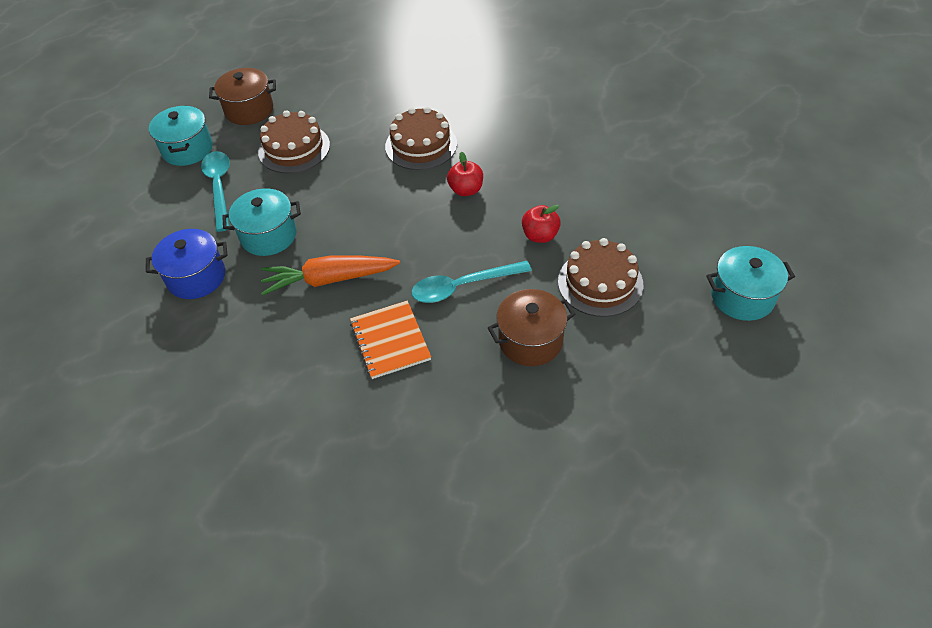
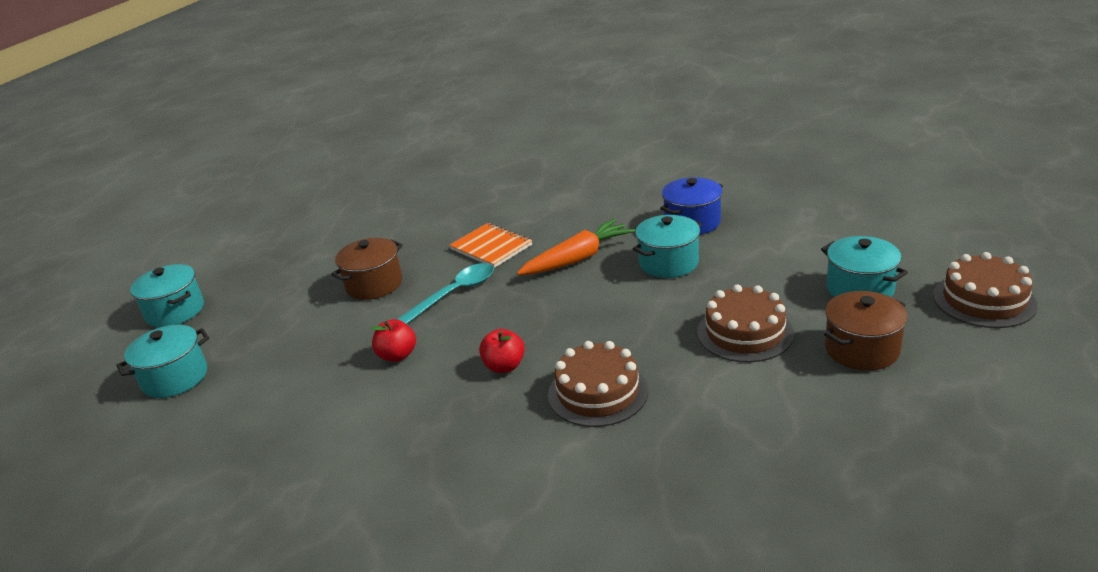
camera: 155 degrees right, 20 degrees down
turquoise spoon [201,151,230,232] -> none
brown cake [558,238,643,317] -> brown cake moved to [933,252,1038,328]
none -> turquoise pot [130,264,204,327]

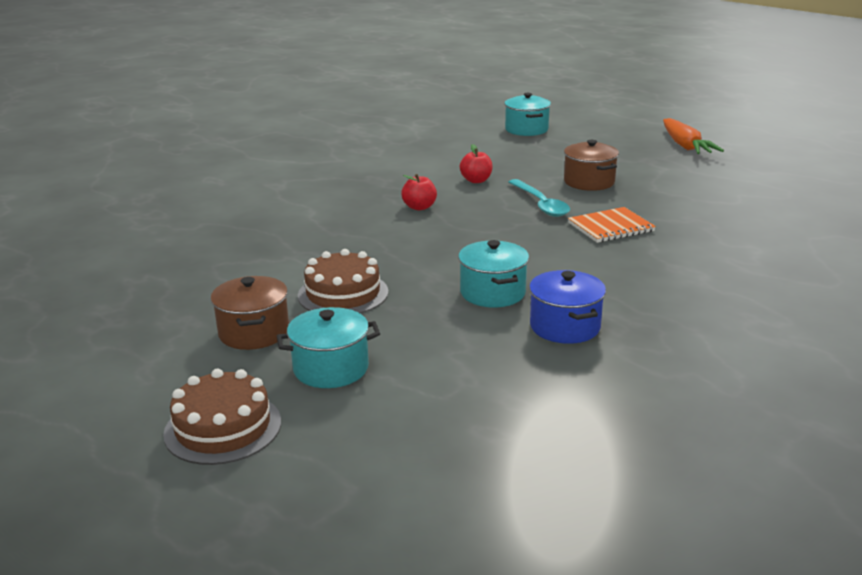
camera: 110 degrees right, 5 degrees down
turquoise pot [130,264,204,327] -> none
orange carrot [517,219,635,275] -> orange carrot moved to [663,118,724,154]
brown cake [548,341,648,427] -> none

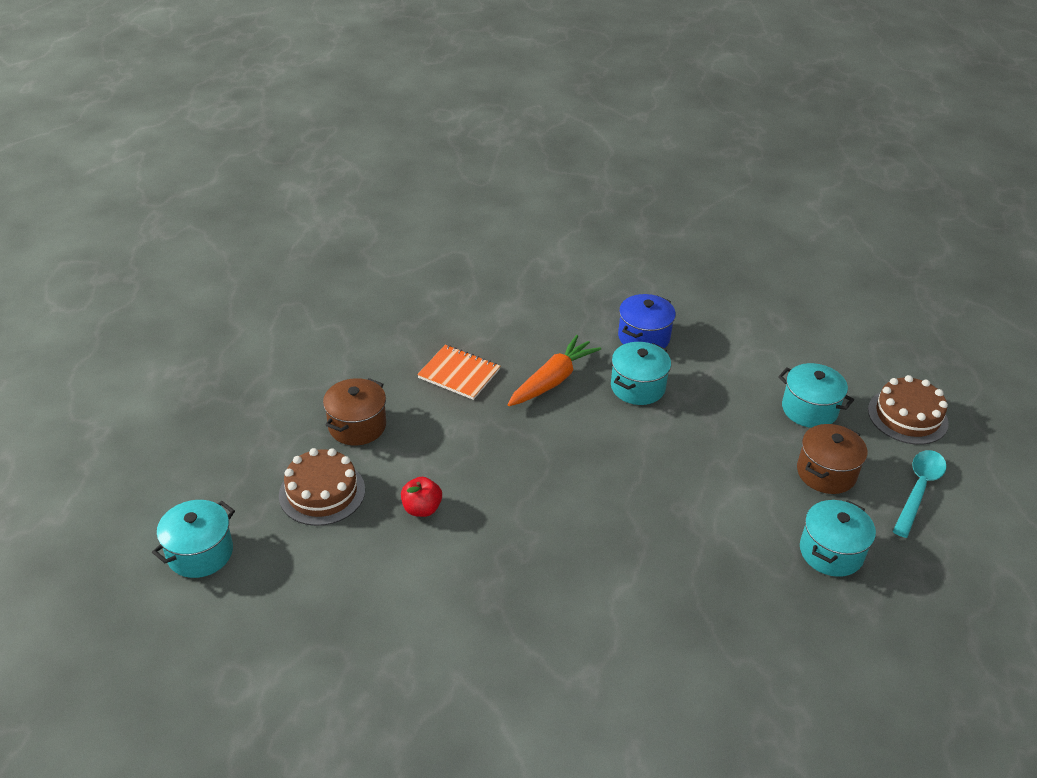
camera: 130 degrees left, 15 degrees up
brown cake [298,249,389,314] -> brown cake moved to [279,448,365,526]
red apple [401,174,437,210] -> none
turquoise spoon [508,179,570,217] -> turquoise spoon moved to [893,450,947,538]
orange carrot [663,118,724,154] -> orange carrot moved to [507,335,601,406]
none -> turquoise pot [800,500,876,577]

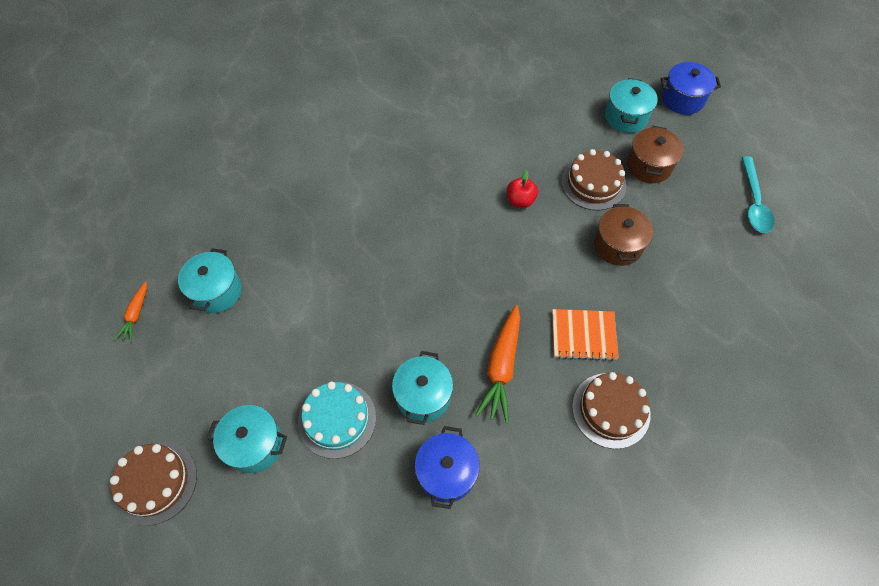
camera: 155 degrees right, 20 degrees up
brown pot [797,424,867,494] -> brown pot moved to [627,126,683,183]
turquoise spoon [893,450,947,538] -> turquoise spoon moved to [742,156,774,233]
none -> orange carrot [115,281,147,341]
none -> turquoise cake [298,381,376,459]
none -> brown cake [572,372,650,449]
none -> blue pot [661,62,721,115]

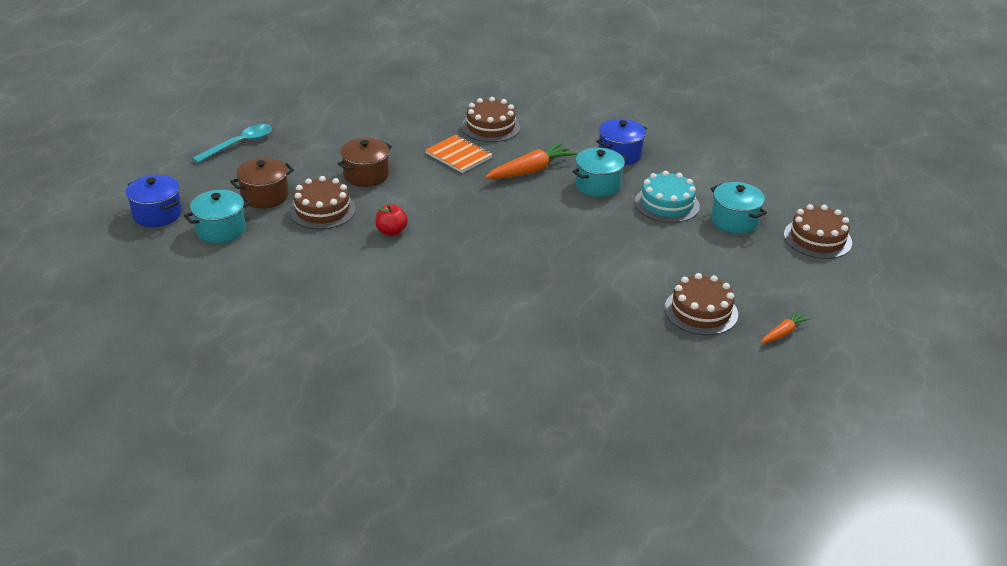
camera: 140 degrees left, 25 degrees down
turquoise pot [178,248,242,313] -> brown cake [664,273,738,335]

